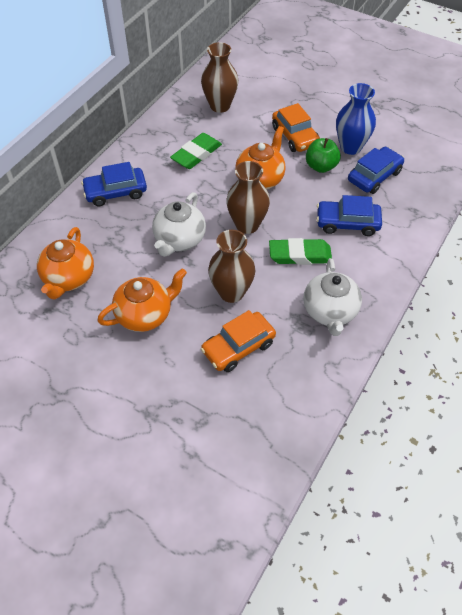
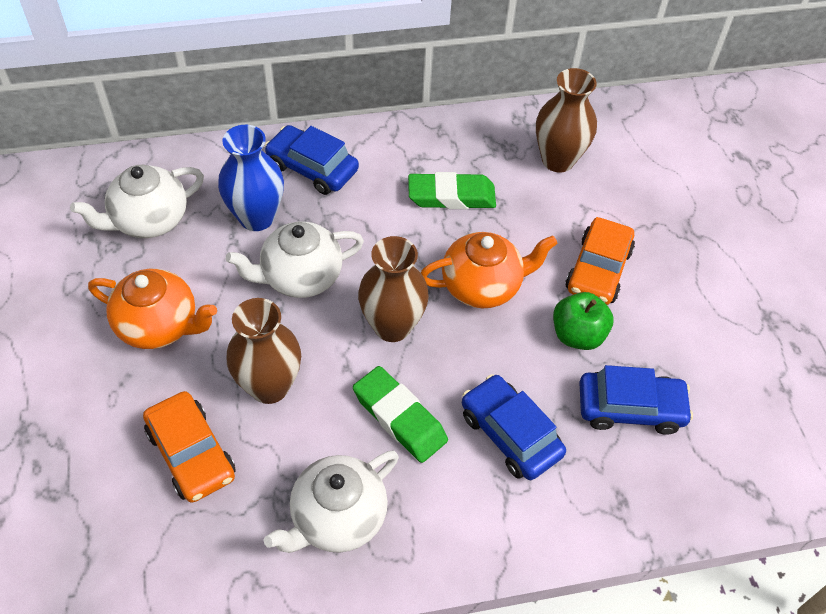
camera: 45 degrees right, 0 degrees up
orange teapot [37,227,94,300] -> white teapot [70,165,204,238]
orange car [201,310,276,372] -> orange car turned 135 degrees counterclockwise [143,391,235,503]
blue vase [336,83,376,155] -> blue vase moved to [218,125,284,231]

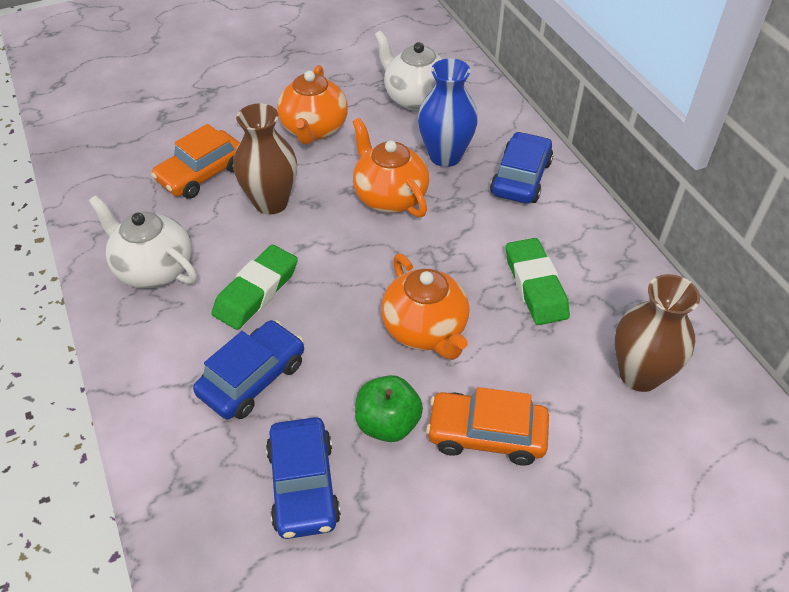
camera: 80 degrees right, 5 degrees down
white teapot [226,222,364,298] -> orange teapot [353,118,429,218]
brown vase [358,236,429,342] -> none

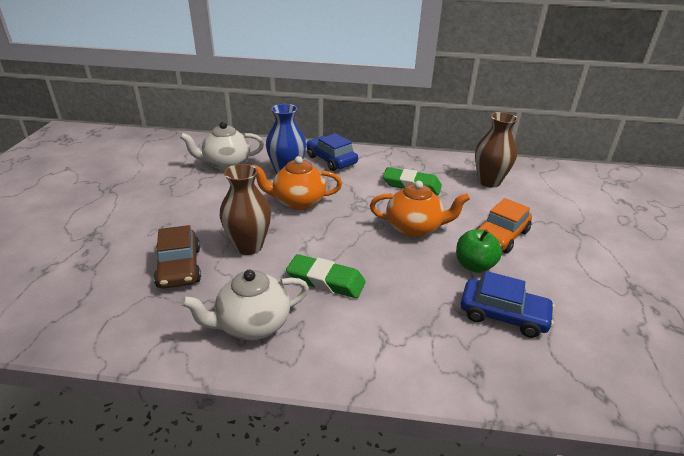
camera: 60 degrees left, 15 degrees down
orange car [151,124,240,199] -> brown car [154,225,201,289]
blue car [193,320,304,419] -> none
green eraser [212,245,298,330] -> green eraser turned 45 degrees counterclockwise [286,254,366,298]
orange teapot [277,65,348,145] -> none

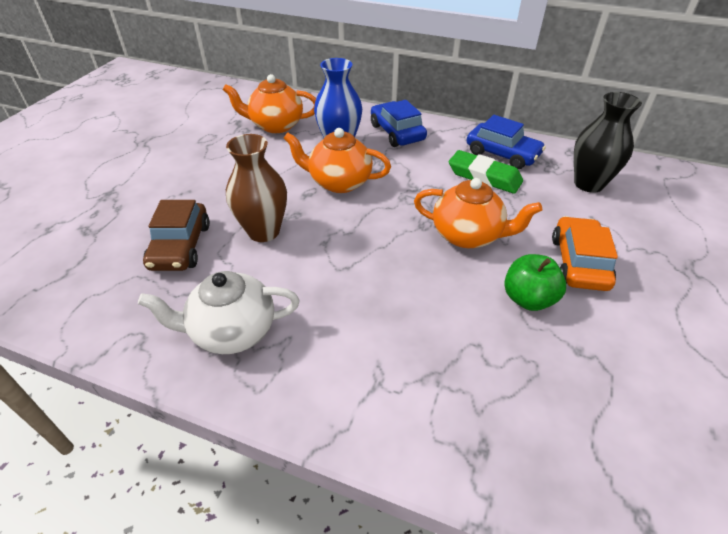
camera: 15 degrees right, 10 degrees up
white teapot [180,122,264,171] -> orange teapot [223,74,316,133]
green eraser [286,254,366,298] -> none
blue car [461,271,555,338] -> blue car moved to [466,115,546,169]
brown vase [475,112,518,188] -> black vase [574,92,642,193]
orange car [477,198,532,254] -> orange car turned 135 degrees clockwise [552,216,618,291]

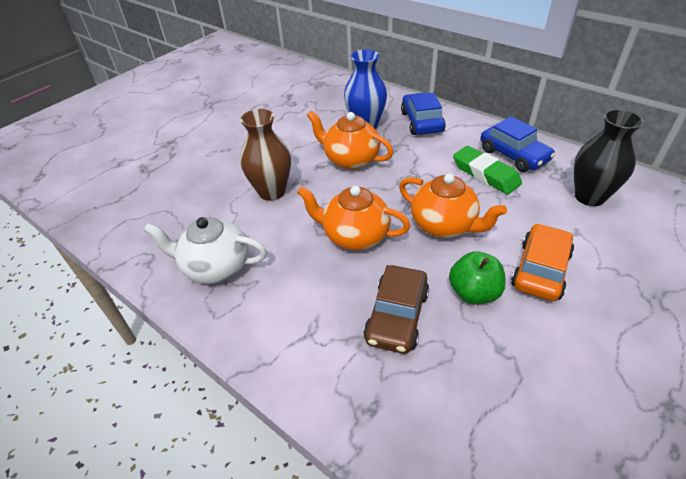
camera: 20 degrees right, 0 degrees up
brown car [143,200,210,271] -> brown car moved to [364,265,429,354]
orange teapot [223,74,316,133] -> orange teapot moved to [297,186,410,250]

